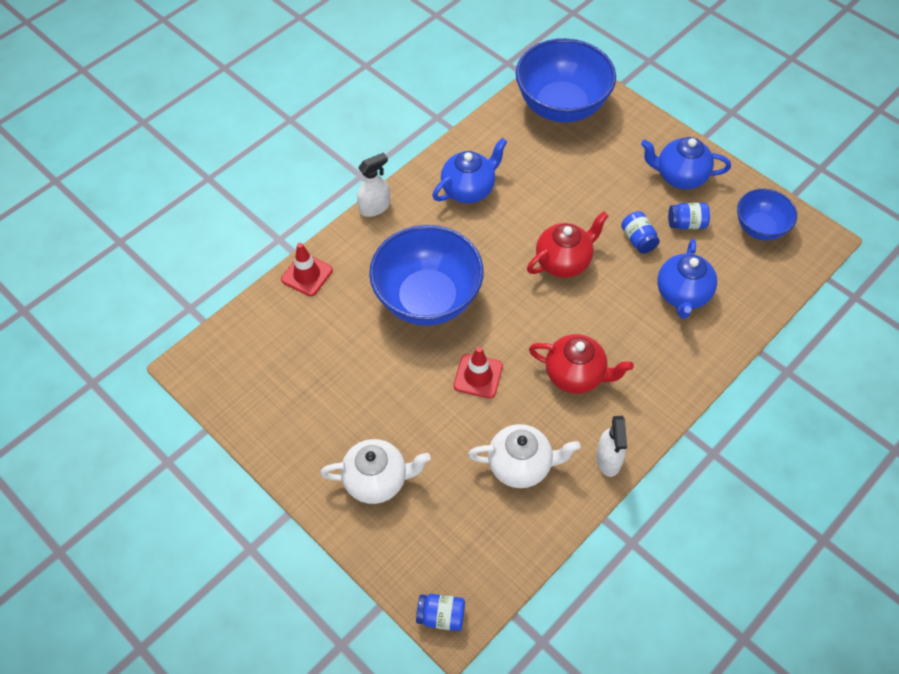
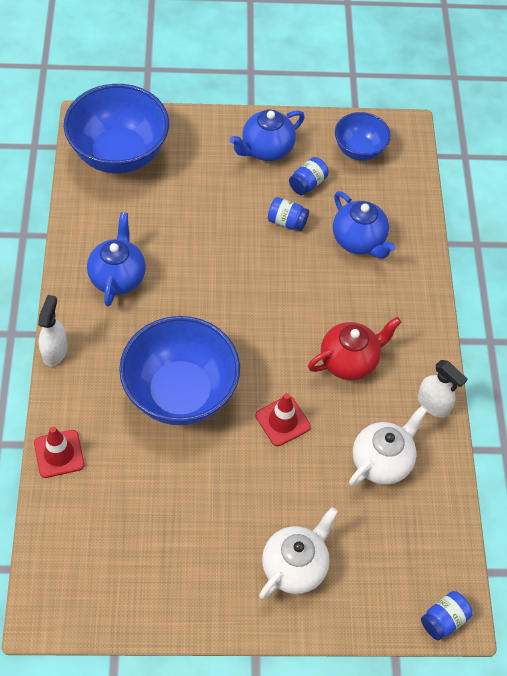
camera: 50 degrees left, 0 degrees up
red teapot [527,211,609,278] -> none

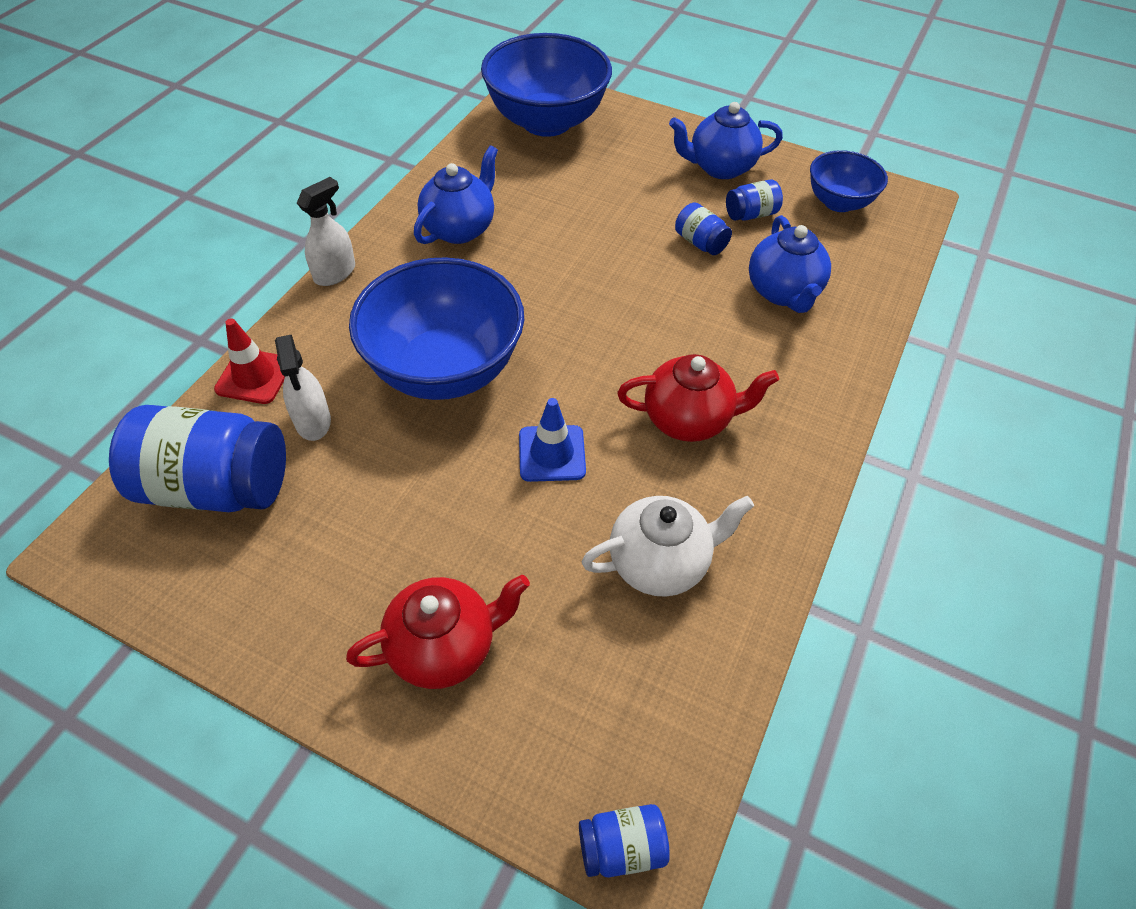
camera: 30 degrees right, 5 degrees down
red traffic cone [255,393,311,446] -> blue traffic cone [519,398,586,482]
white teapot [259,507,338,600] -> red teapot [346,575,530,689]
white spray bottle [418,360,468,418] -> white spray bottle moved to [275,335,331,441]
none -> blue jar [109,405,286,512]

